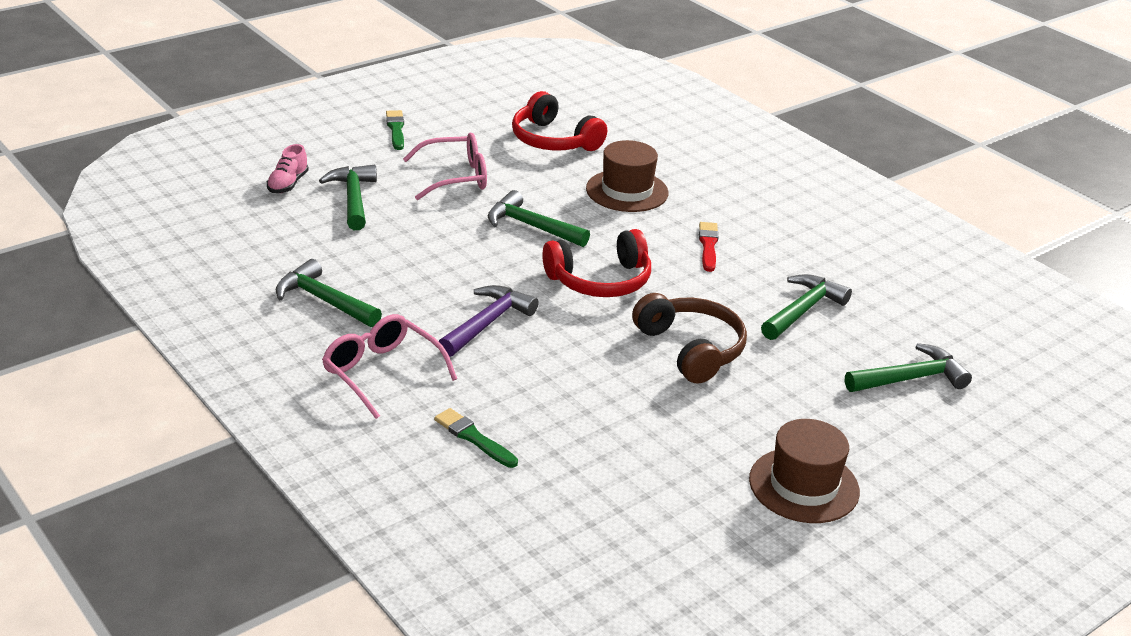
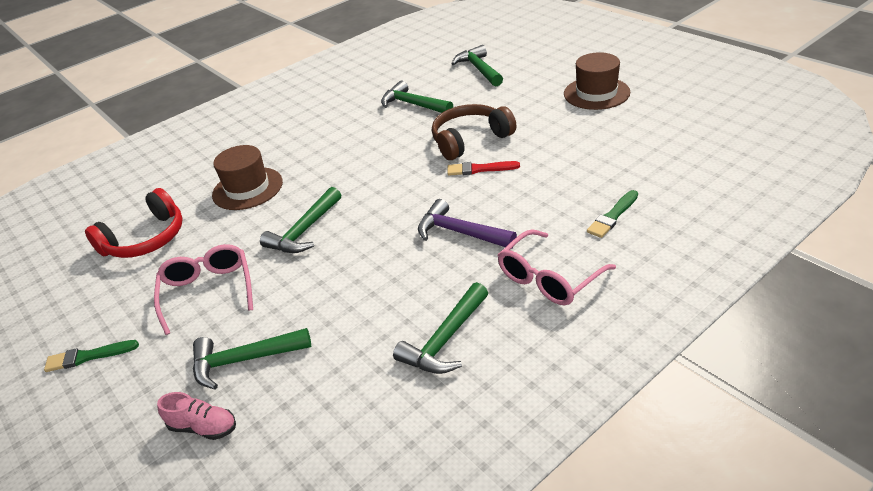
camera: 85 degrees left, 5 degrees up
red headphones [542,229,651,297] -> none
red brush [699,222,719,272] -> red brush moved to [447,161,520,176]

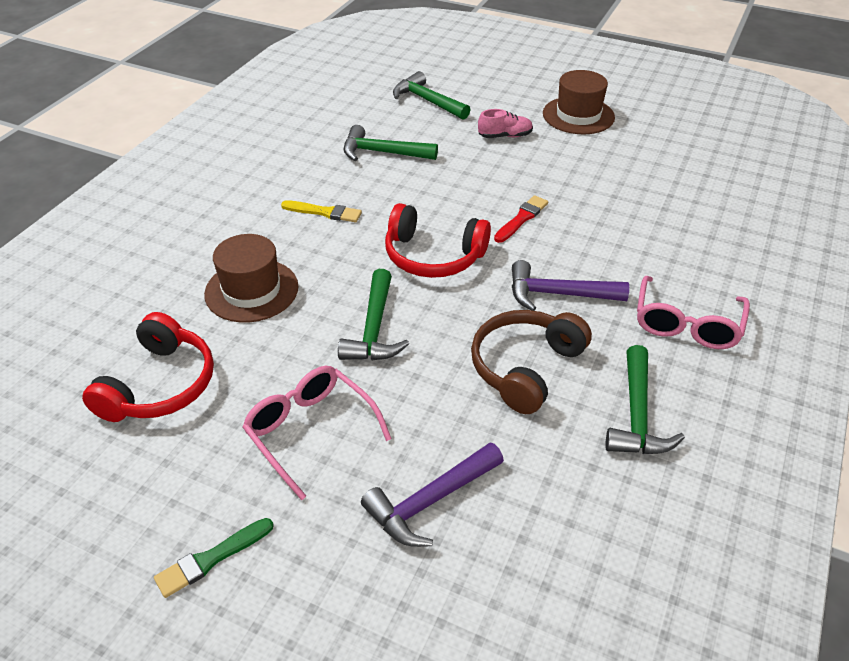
camera: 30 degrees left, 5 degrees up
pink shoe [157,392,236,440] -> pink shoe moved to [478,109,533,138]
green hammer [193,328,311,390] -> purple hammer [361,442,504,547]
brown headphones [432,104,516,160] -> brown headphones moved to [471,310,592,414]
red brush [447,161,520,176] -> red brush turned 150 degrees clockwise [494,195,548,243]
green brush [587,190,638,238] -> none
none -> yellow brush [281,200,362,222]
none -> red headphones [385,203,491,278]

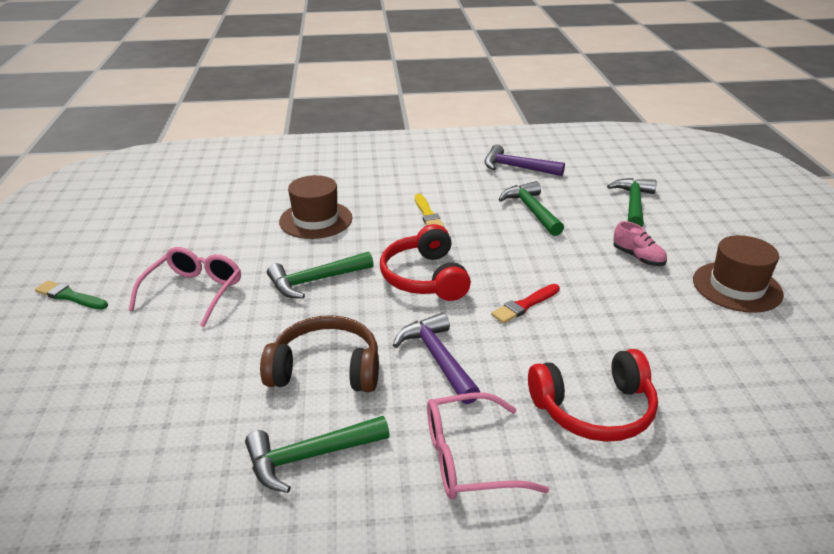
camera: 60 degrees right, 10 degrees down
red headphones [82,312,214,422] -> red headphones moved to [528,349,658,442]
purple hammer [361,442,504,547] -> purple hammer moved to [484,144,565,176]
red brush [494,195,548,243] -> red brush turned 135 degrees clockwise [491,284,560,324]

